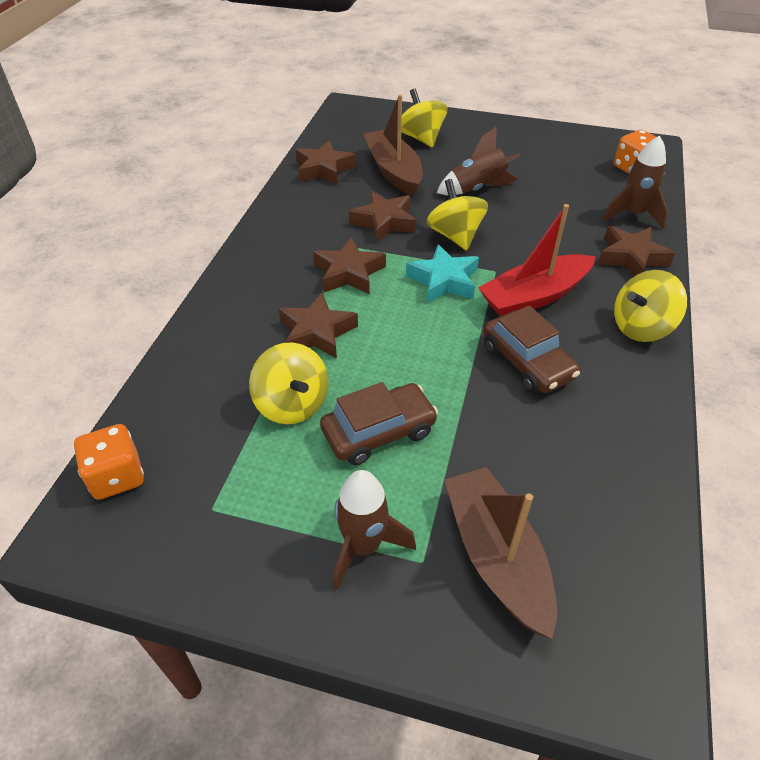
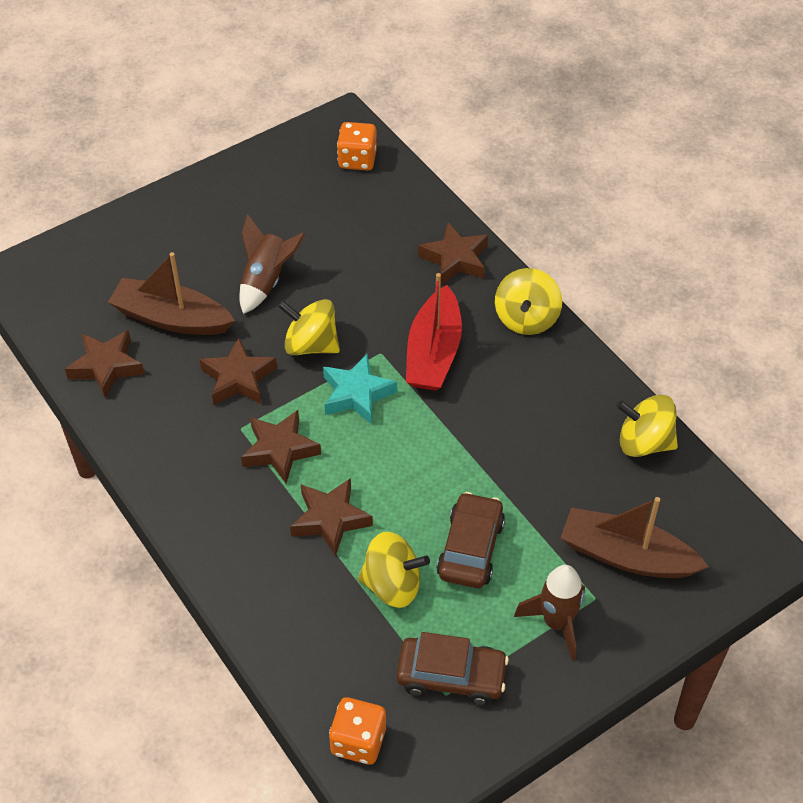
camera: 50 degrees left, 5 degrees up
yellow spinning top [401,88,447,148] -> yellow spinning top moved to [616,395,678,457]
brown car [484,305,580,393] -> brown car moved to [397,632,509,705]
brown rocket [603,135,668,229] -> none

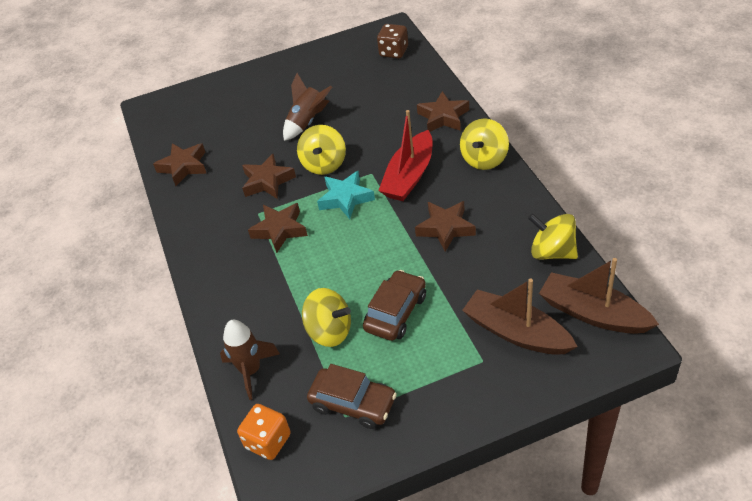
camera: 20 degrees right, 5 degrees down
brown boat [108,252,235,335] -> brown boat moved to [539,258,659,334]
yellow spinning top [278,299,340,355] -> yellow spinning top turned 120 degrees counterclockwise [297,125,346,175]
brown star [290,478,373,556] -> brown star moved to [415,201,476,252]
orange dice [337,122,377,170] -> brown dice [377,24,408,58]
brown rocket [514,565,585,660] -> brown rocket moved to [220,320,280,400]

